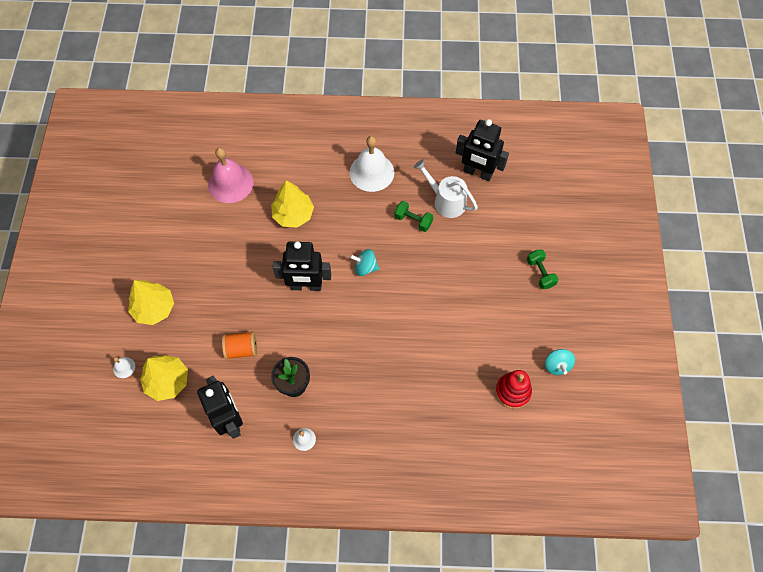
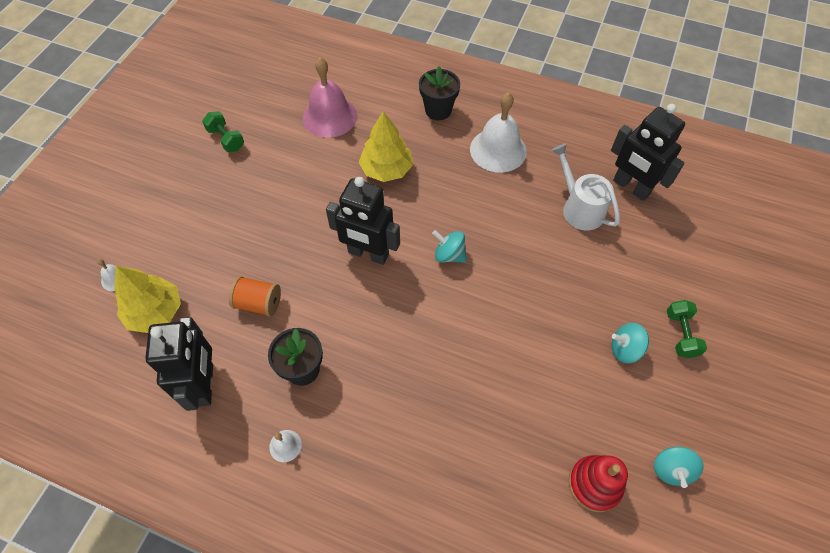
camera: 20 degrees right, 5 degrees down
yellow tree [128,280,174,325] -> none
green dumbbell [394,201,433,232] -> green dumbbell moved to [202,111,244,152]
none -> black flower pot [419,66,460,120]
none -> turquoise spinning top [612,323,649,363]

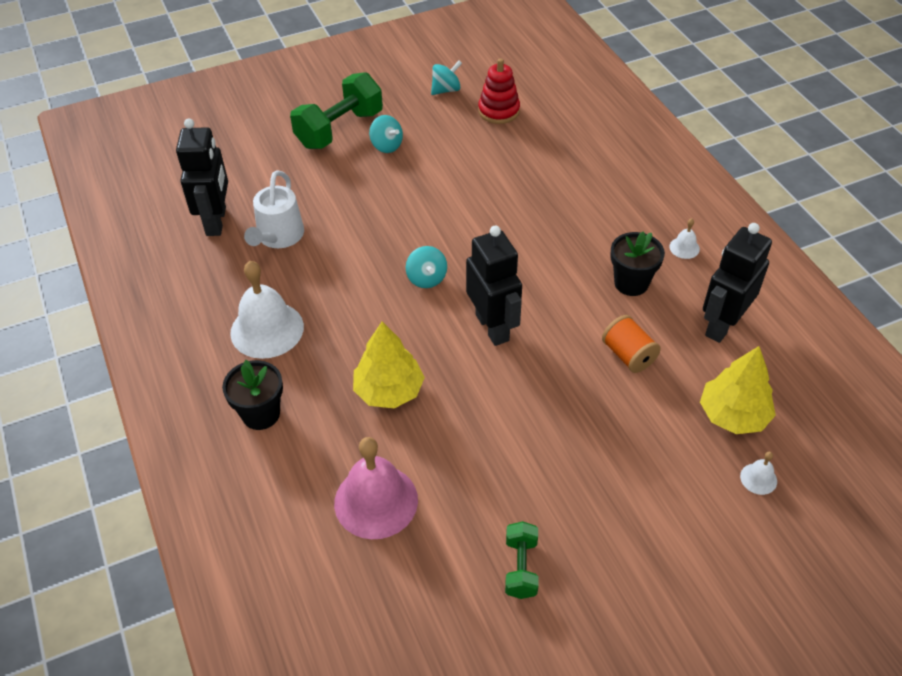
camera: 135 degrees left, 10 degrees down
green dumbbell [667,300,707,358] -> green dumbbell [290,72,383,149], size x1.88

